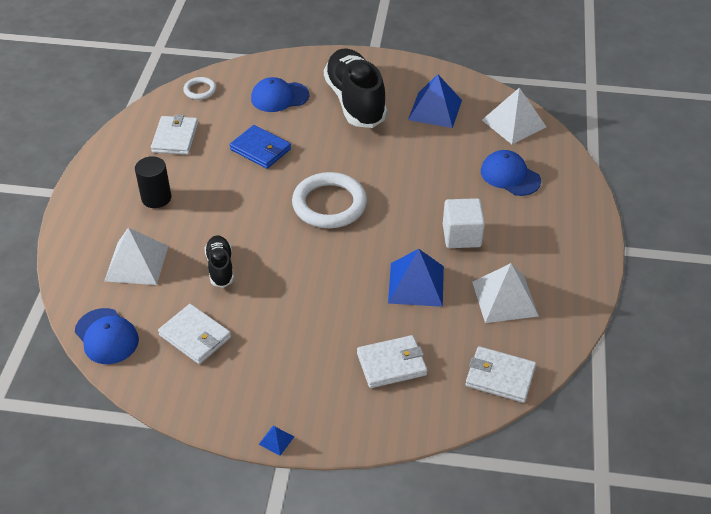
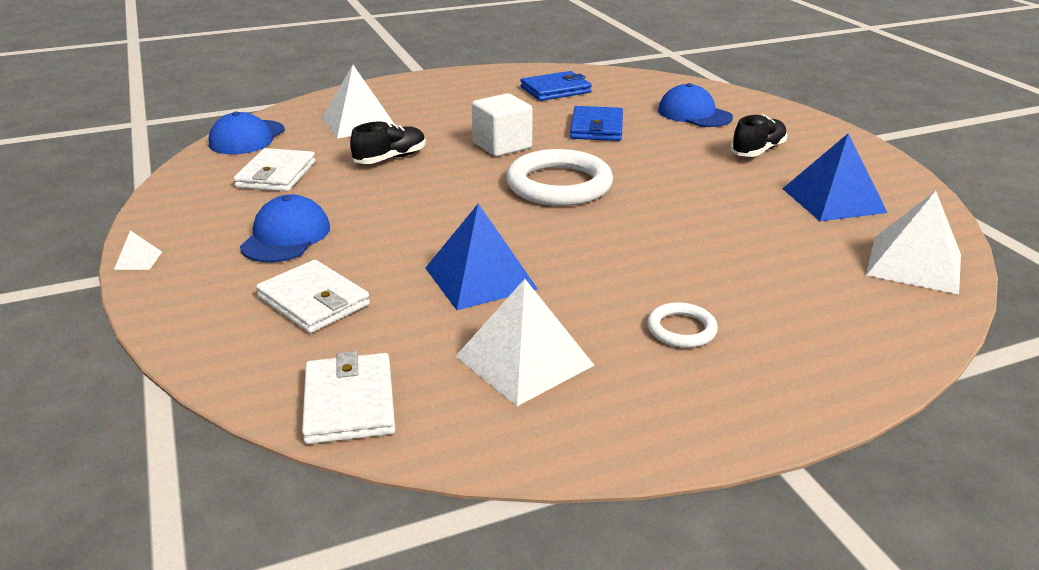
camera: 60 degrees right, 15 degrees down
black cylinder [135,156,171,208] -> none
white wallet [151,114,198,155] -> blue wallet [521,71,592,101]
white ring [183,77,216,100] -> white ring moved to [647,302,718,348]
blue pyramid [259,426,294,456] -> white pyramid [114,231,162,270]
black shoe [324,49,387,128] -> black shoe [731,115,787,157], size x0.49
white cube [443,198,485,248] -> white cube moved to [472,93,533,157]
blue cap [481,150,541,196] -> blue cap moved to [240,194,330,263]

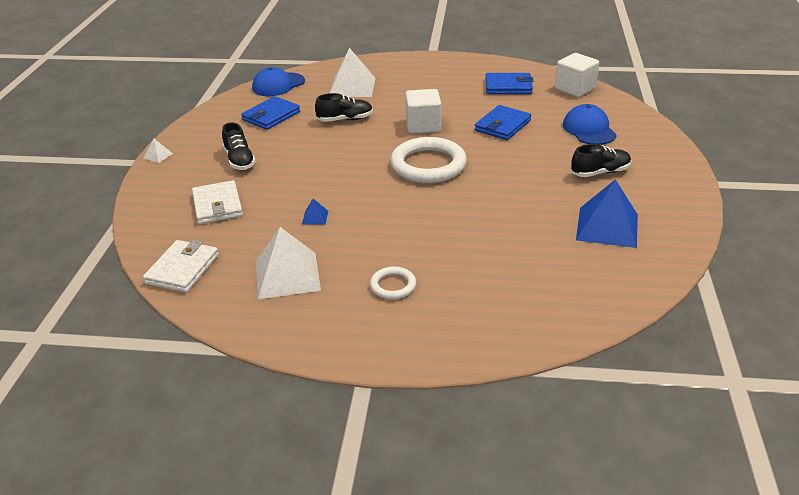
camera: 30 degrees right, 5 degrees up
white wallet [234,148,316,192] -> blue wallet [241,96,300,130]
blue cap [240,194,330,263] -> black shoe [222,122,256,170]
blue pyramid [425,203,538,310] -> blue pyramid [302,199,328,224], size x0.42
white pyramid [866,191,961,295] -> none
none -> white cube [555,53,599,97]

